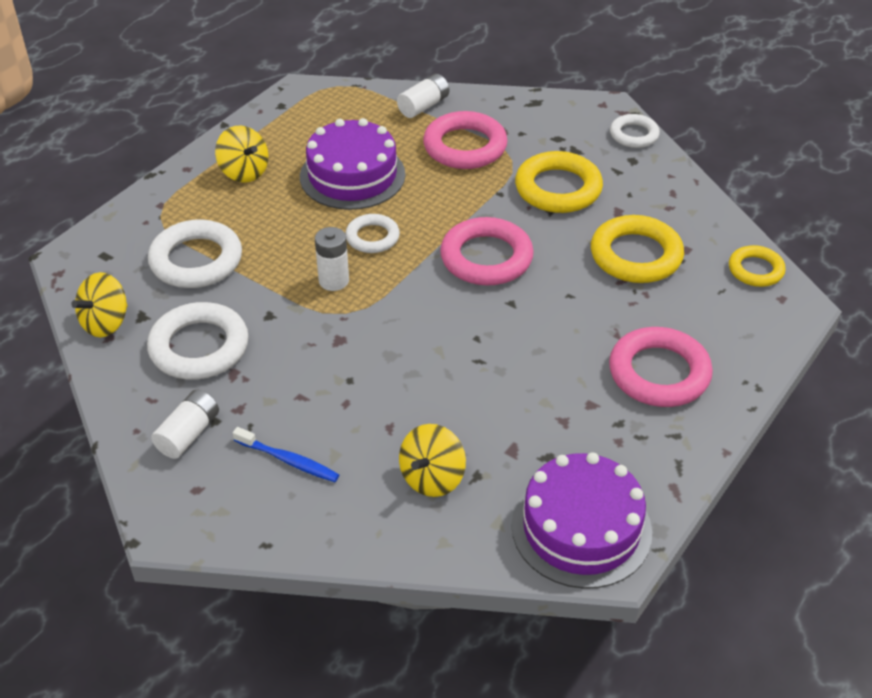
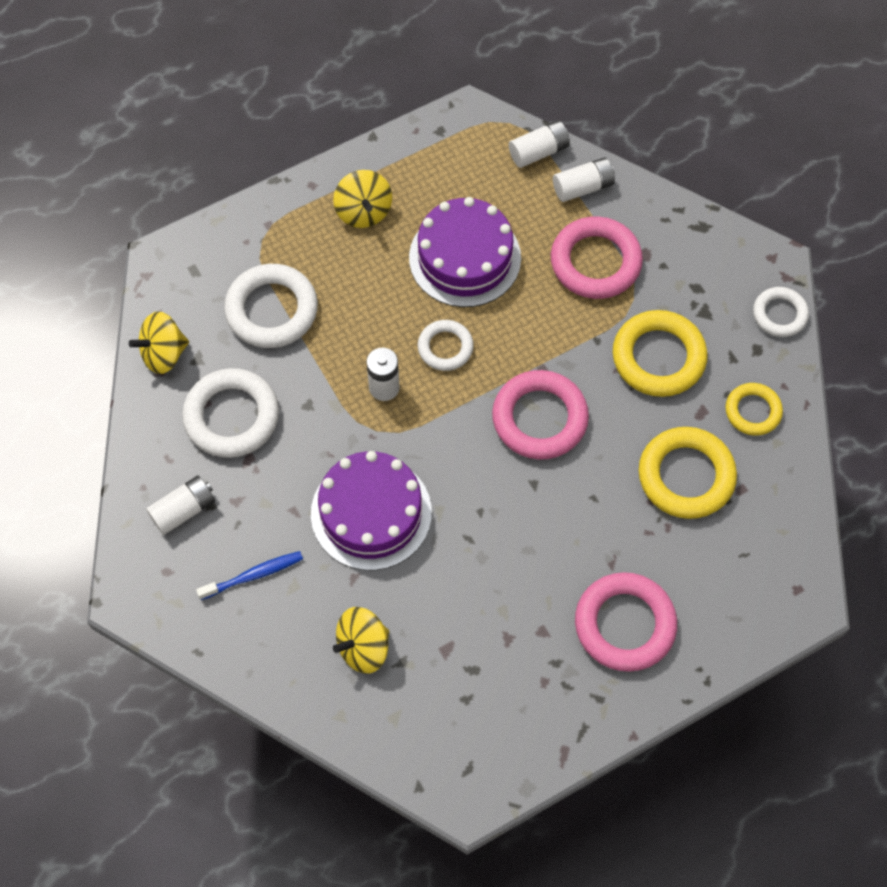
camera: 25 degrees right, 20 degrees up
blue toothbrush [233,427,339,482] -> blue toothbrush turned 75 degrees counterclockwise [196,551,303,600]
purple cake [511,452,652,589] -> purple cake moved to [311,451,432,570]
yellow ring [729,245,785,287] -> yellow ring moved to [726,383,783,436]
none -> white battery [509,120,570,168]

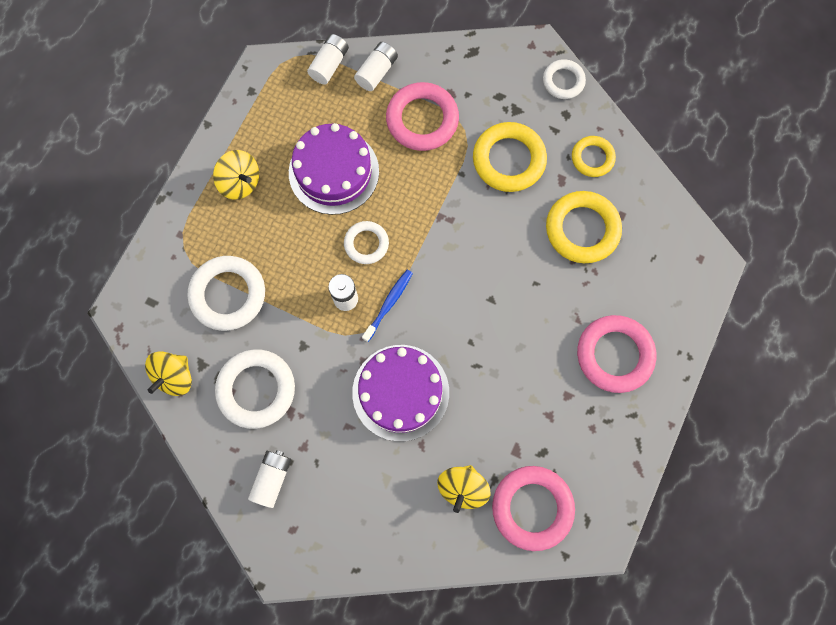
camera: 35 degrees left, 10 degrees up
blue toothbrush [196,551,303,600] -> blue toothbrush moved to [362,270,413,342]
pink ring [492,370,589,460] -> pink ring moved to [492,466,575,551]

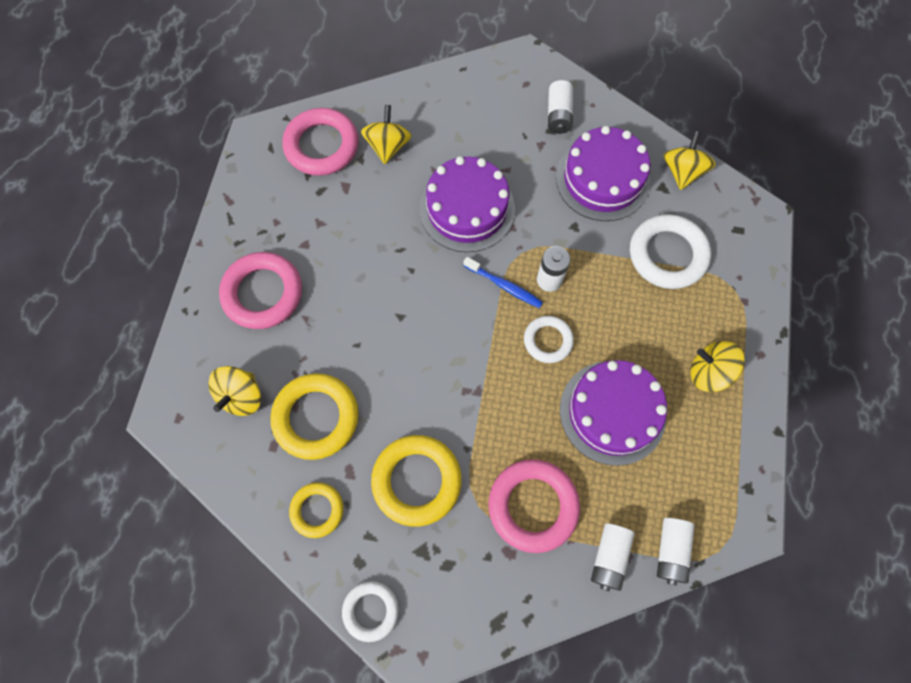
camera: 165 degrees right, 5 degrees down
white ring [215,349,295,429] -> purple cake [556,126,651,221]
blue toothbrush [362,270,413,342] -> blue toothbrush turned 75 degrees counterclockwise [463,257,543,308]
none -> yellow spinning top [208,366,261,416]

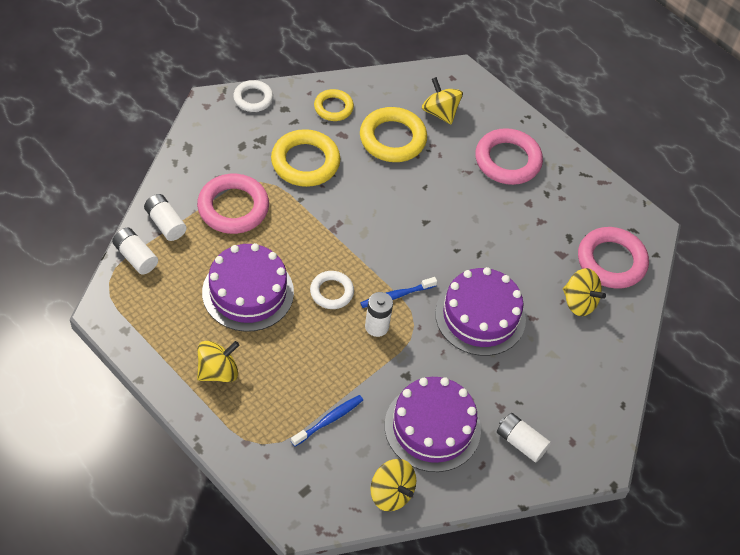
camera: 120 degrees right, 15 degrees down
white ring [630,214,711,289] -> blue toothbrush [291,395,363,447]

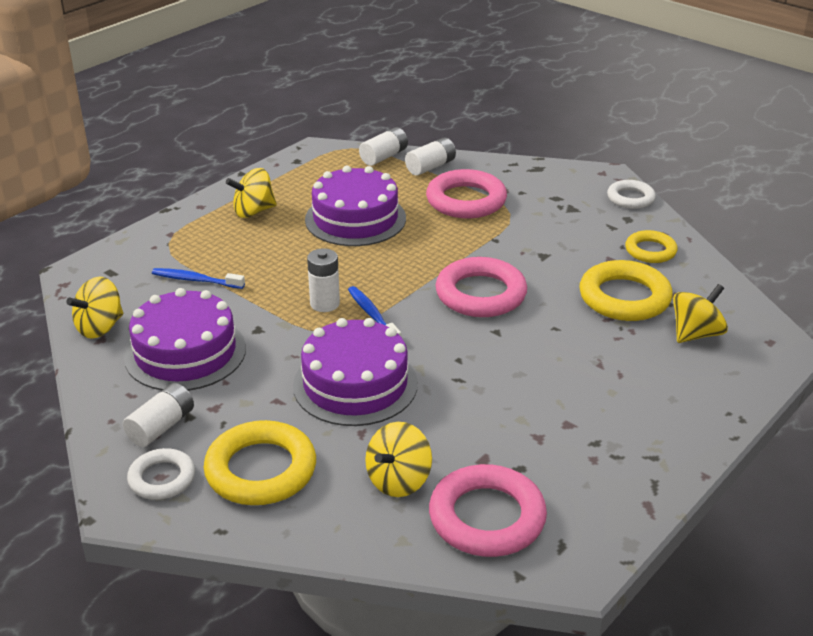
camera: 90 degrees right, 20 degrees down
yellow spinning top [197,341,239,382] -> yellow spinning top turned 105 degrees clockwise [226,168,277,218]
yellow ring [271,129,340,187] -> yellow ring moved to [204,420,316,505]
blue toothbrush [291,395,363,447] -> blue toothbrush turned 150 degrees clockwise [152,268,245,289]
white ring [310,271,354,309] -> white ring moved to [127,448,195,500]
pink ring [475,128,543,185] -> pink ring moved to [435,257,527,317]

